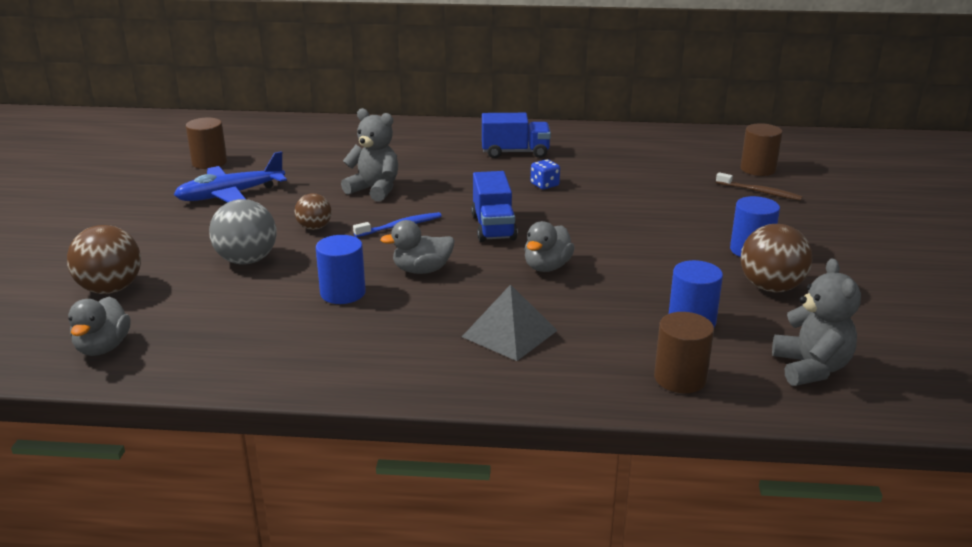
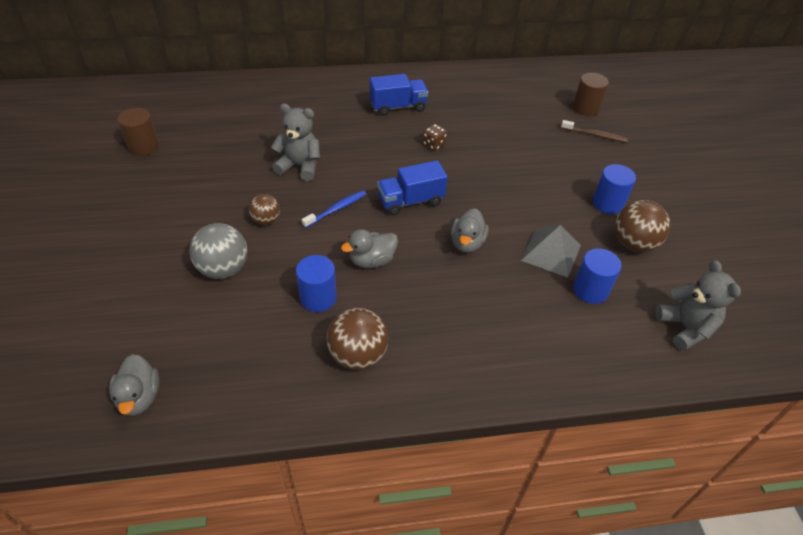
camera: 15 degrees left, 20 degrees up
brown ball [67,225,141,294] -> brown ball moved to [327,308,389,370]
blue plane [174,151,287,204] -> none
grey pyramid [462,284,558,361] -> grey pyramid moved to [521,225,581,278]
blue truck [471,171,518,242] -> blue truck turned 90 degrees clockwise [377,161,448,216]
blue dice [531,159,560,189] -> brown dice [423,124,447,151]
brown cylinder [654,312,714,393] -> none

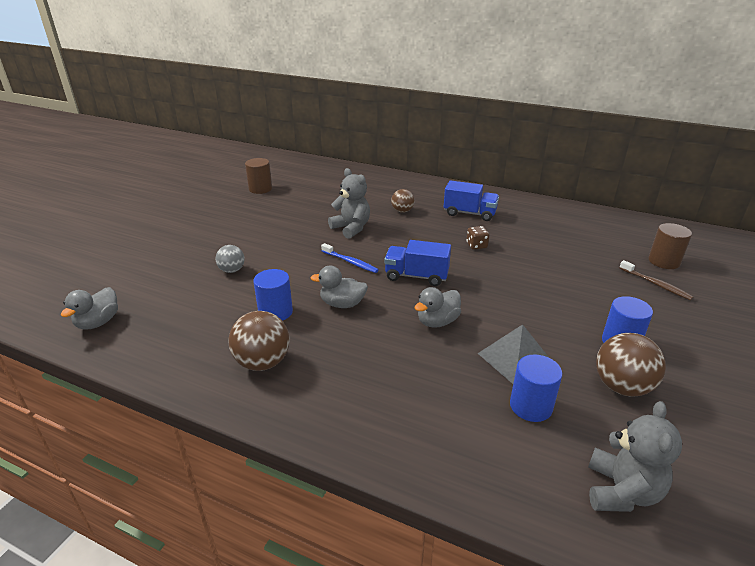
camera: 35 degrees right, 15 degrees down
grey ball [189,223,248,279] -> grey ball [216,245,244,273], size x0.60
brown ball [249,194,280,225] -> brown ball moved to [391,189,414,213]
blue toothbrush [302,190,366,228] -> blue toothbrush turned 45 degrees clockwise [321,243,379,273]

